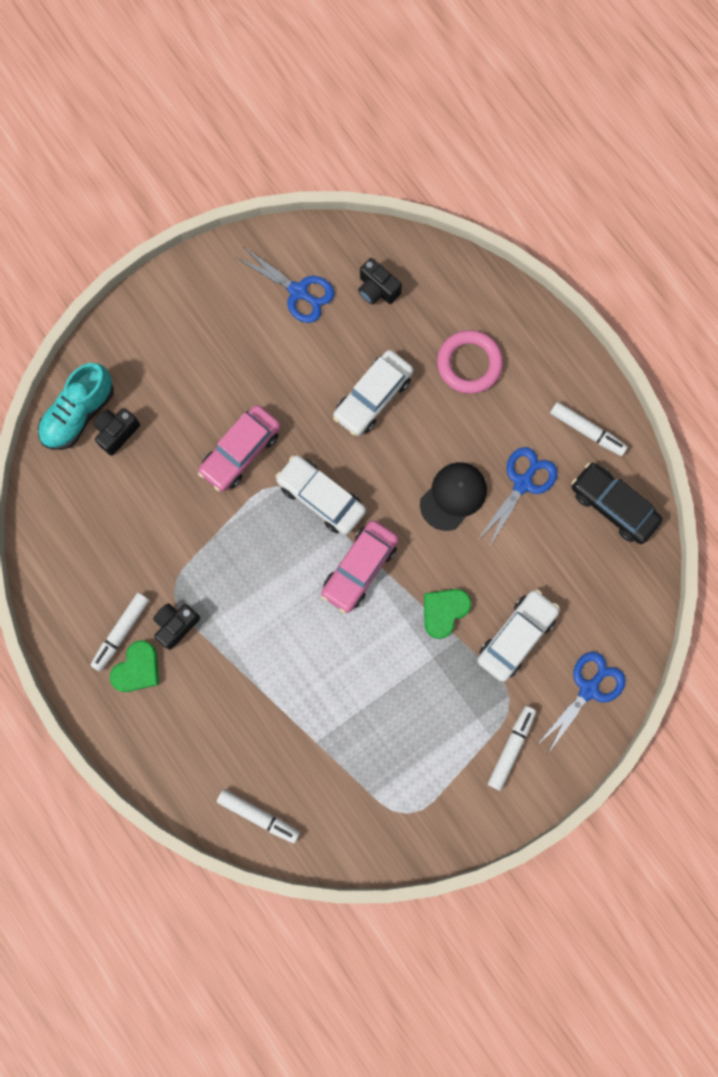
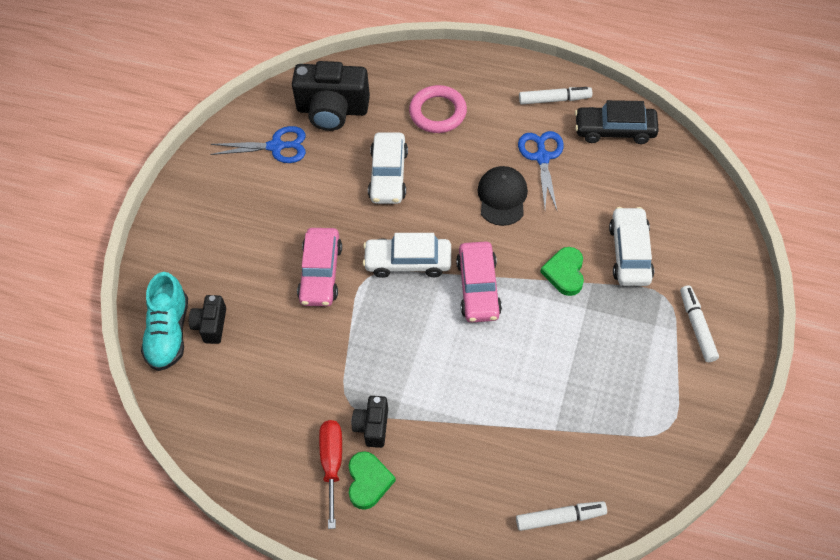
camera: 35 degrees left, 20 degrees down
white marker [90,593,149,671] -> red screwdriver [319,420,342,529]
black camera [358,258,402,304] -> black camera [292,61,370,131], size x1.90
blue scissors [536,652,626,753] -> none

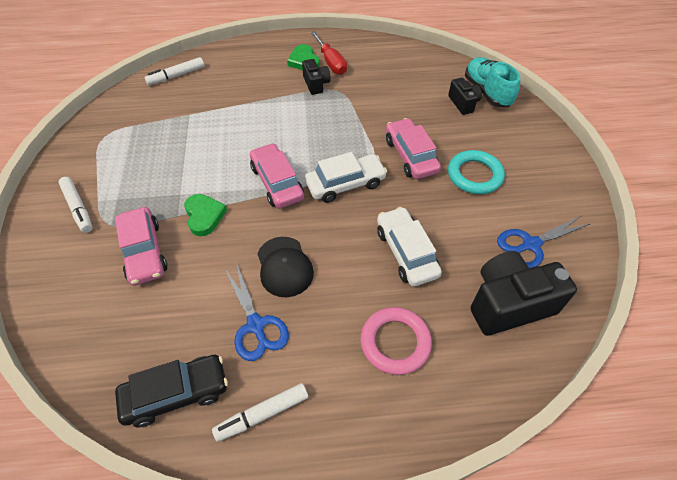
camera: 155 degrees right, 5 degrees down
white car [609,207,654,286] -> pink car [115,207,167,286]
none -> turquoise ring [448,150,505,194]

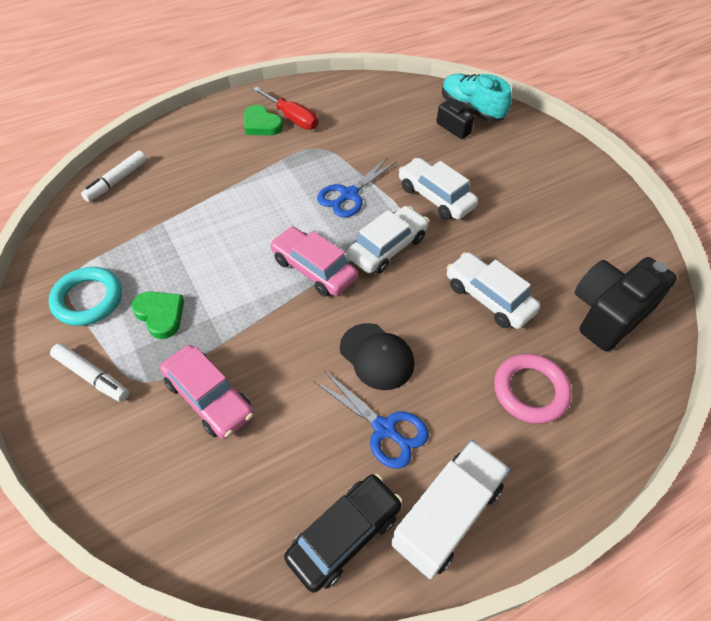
camera: 25 degrees left, 0 degrees up
green heart [184,194,227,236] -> green heart moved to [132,291,184,339]
white marker [212,383,308,442] -> white truck [391,440,510,579]
black camera [302,59,331,95] -> none
pink car [386,118,441,179] -> white car [399,158,478,220]
turquoise ring [448,150,505,194] -> turquoise ring moved to [48,267,122,326]
blue scissors [497,216,590,268] -> blue scissors moved to [317,157,397,217]

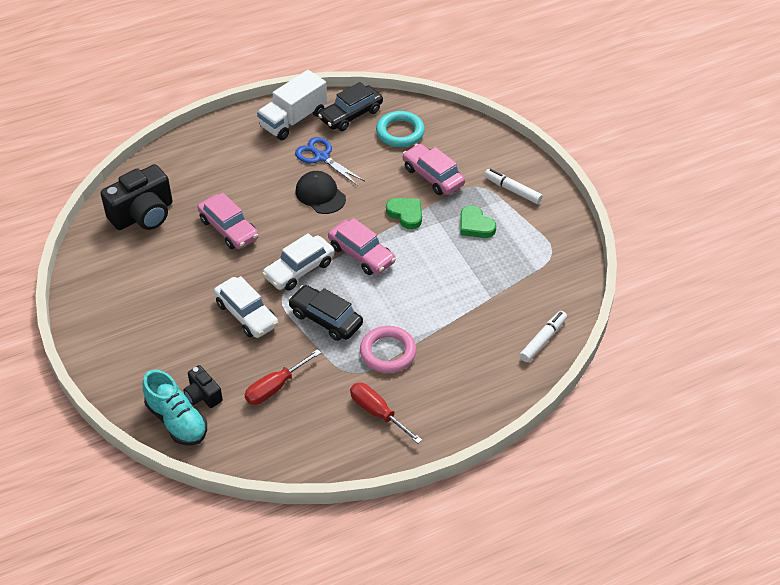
camera: 175 degrees left, 5 degrees down
turquoise ring [48,267,122,326] -> turquoise ring moved to [376,111,425,147]
green heart [244,105,283,136] -> green heart moved to [386,198,422,229]
blue scissors [317,157,397,217] -> black car [288,285,363,341]
white car [447,252,540,329] -> pink car [198,193,259,249]
pink ring [494,353,572,424] -> pink ring moved to [360,326,417,373]
none -> red screwdriver [245,349,321,405]

